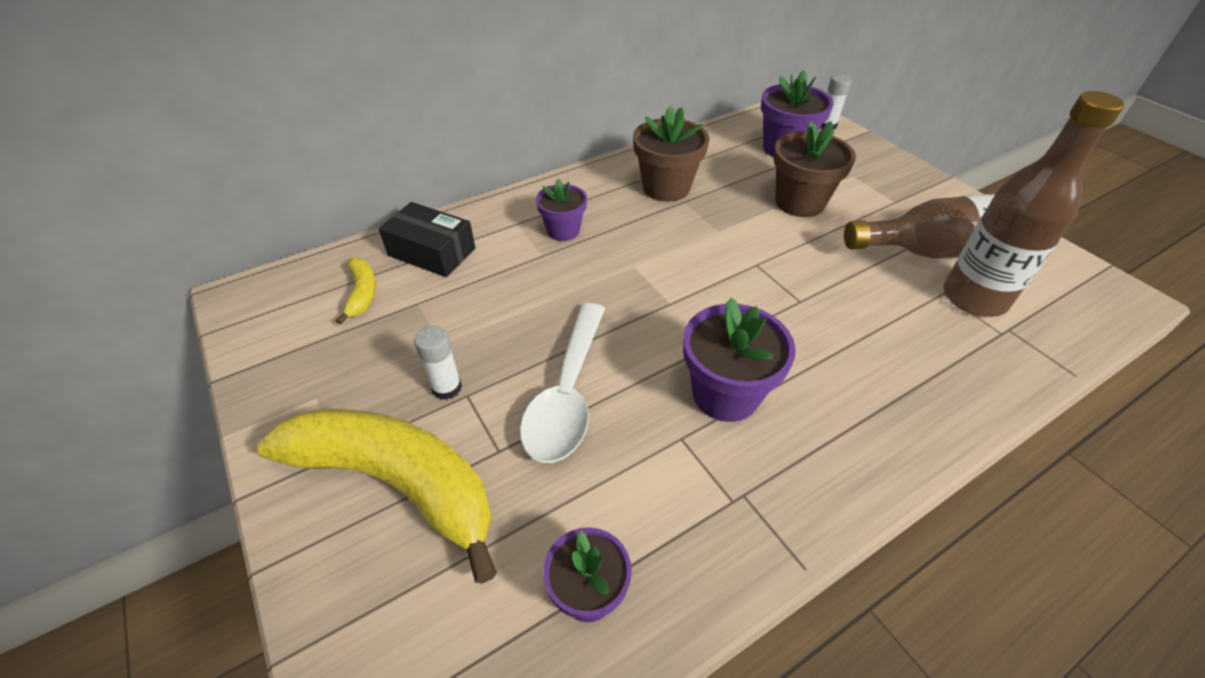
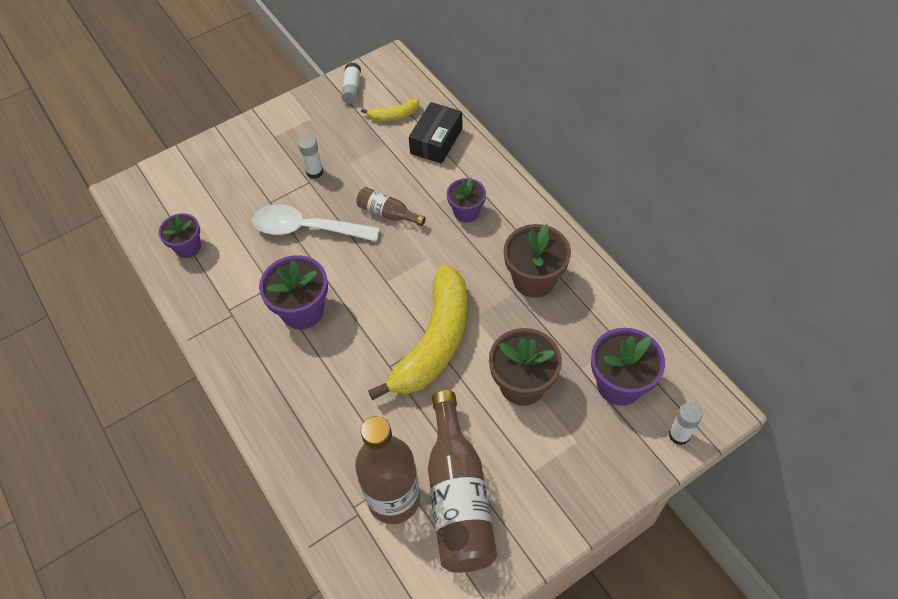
camera: 90 degrees right, 10 degrees up
yellow banana [257,409,497,584] -> yellow banana moved to [368,265,467,400]
none -> white glue stick [341,63,361,104]
none -> brown bottle [356,187,426,226]

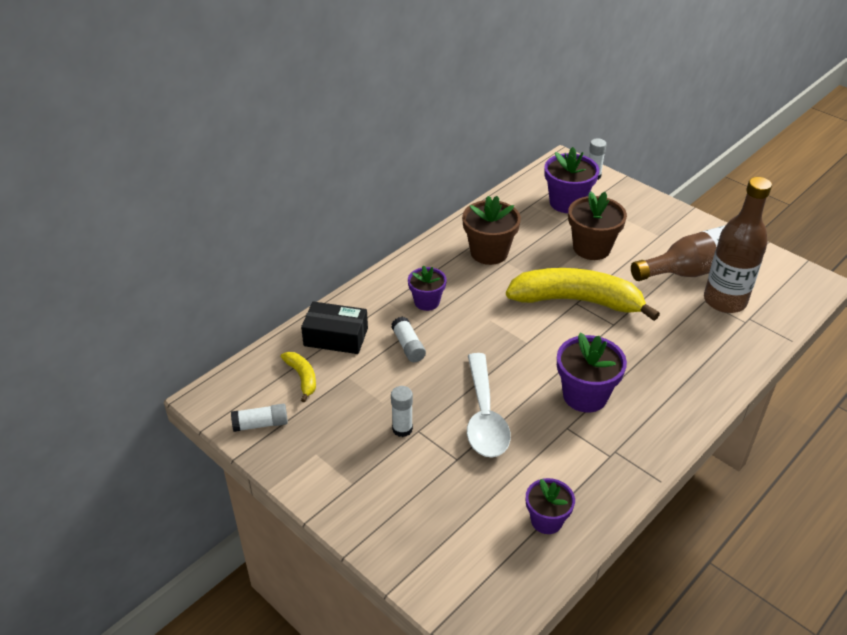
camera: 105 degrees left, 15 degrees down
brown bottle [356,187,426,226] -> none
none -> white glue stick [391,317,426,362]

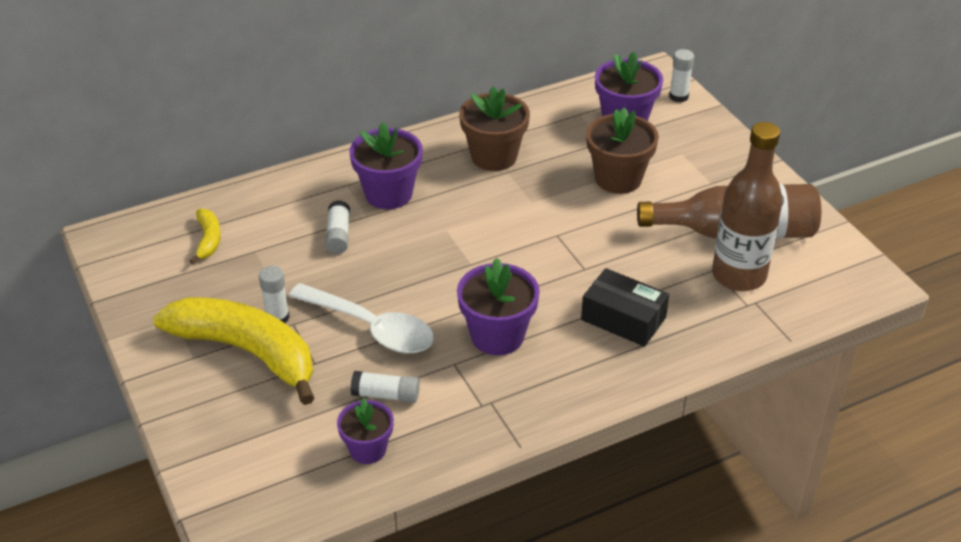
camera: 20 degrees right, 0 degrees up
white glue stick [231,404,288,432] -> white glue stick moved to [351,371,420,403]
black box [301,301,368,354] -> black box moved to [581,268,669,347]
purple flower pot [408,266,447,311] -> purple flower pot [350,122,423,209], size x1.57
white spoon [467,353,511,457] -> white spoon turned 75 degrees counterclockwise [289,283,434,353]
yellow banana [506,268,660,321] -> yellow banana moved to [153,297,314,405]

